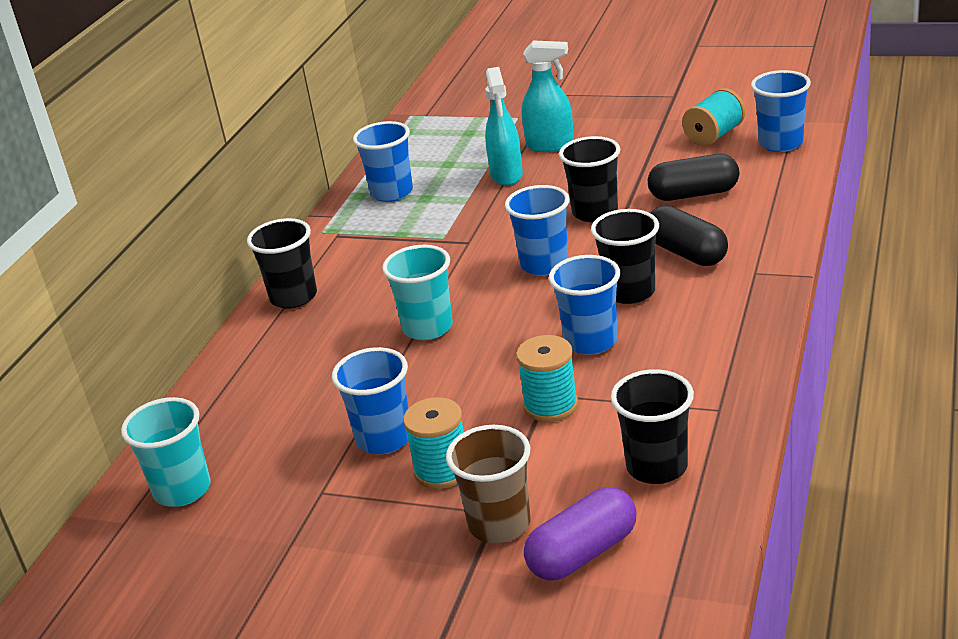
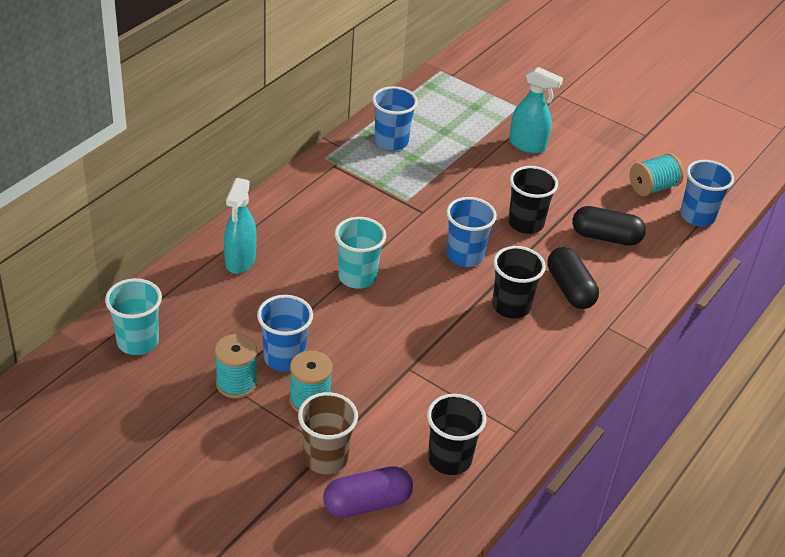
camera: 10 degrees right, 10 degrees up
black cup [247,218,317,309] -> none
turquoise spray bottle [485,67,523,186] -> turquoise spray bottle moved to [224,178,256,274]
turquoise spool [516,335,578,422] -> turquoise spool moved to [215,334,257,398]
blue cup [549,255,620,355] -> none

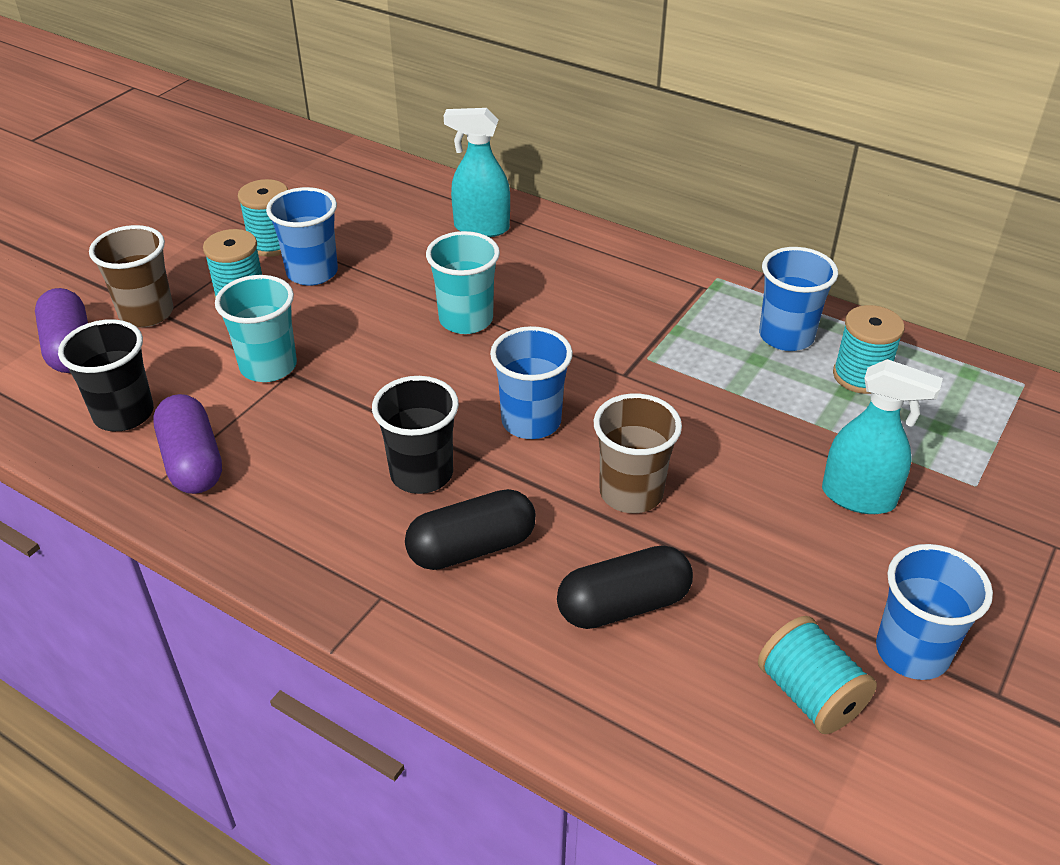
camera: 90 degrees right, 0 degrees up
turquoise cup [105,278,162,355] -> turquoise cup moved to [215,275,297,382]
black cup [508,166,558,234] -> brown cup [594,394,682,513]
turquoise spray bottle [509,67,563,153] -> turquoise spray bottle turned 90 degrees counterclockwise [822,359,943,514]
black capsule [572,206,646,246] -> black capsule turned 60 degrees clockwise [557,545,693,629]
blue cup [680,160,734,226] -> blue cup moved to [876,544,993,680]
none -> purple capsule [153,394,222,494]
none -> turquoise spool [833,305,905,394]

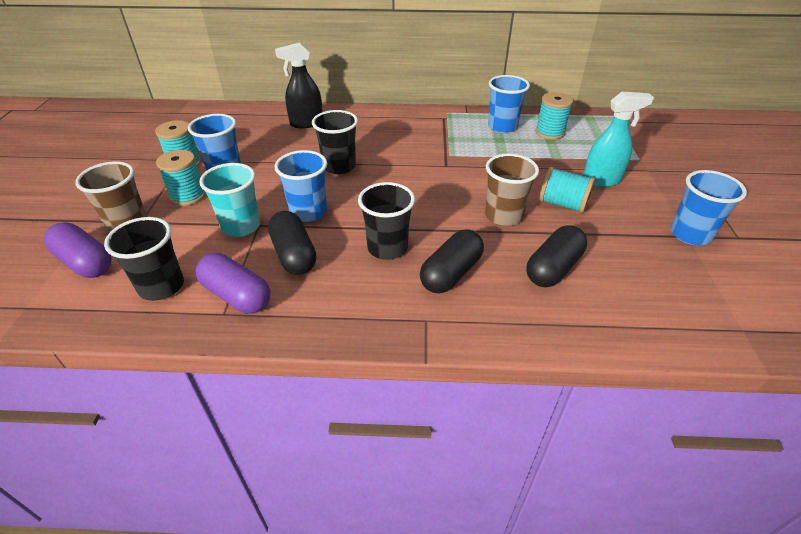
camera: 30 degrees left, 0 degrees up
turquoise cup [426,231,500,334] -> black cup [312,110,358,175]
turquoise spray bottle [444,108,510,237] -> black spray bottle [275,42,323,129]
blue cup [490,326,573,439] -> blue cup moved to [275,150,327,222]
turquoise spool [758,616,877,734] -> turquoise spool moved to [539,167,595,213]
none -> black capsule [268,211,317,275]

